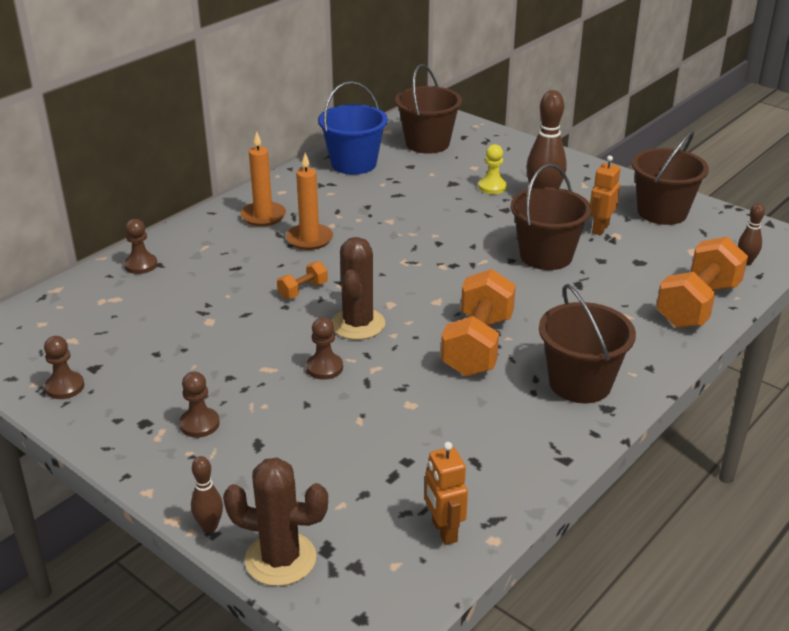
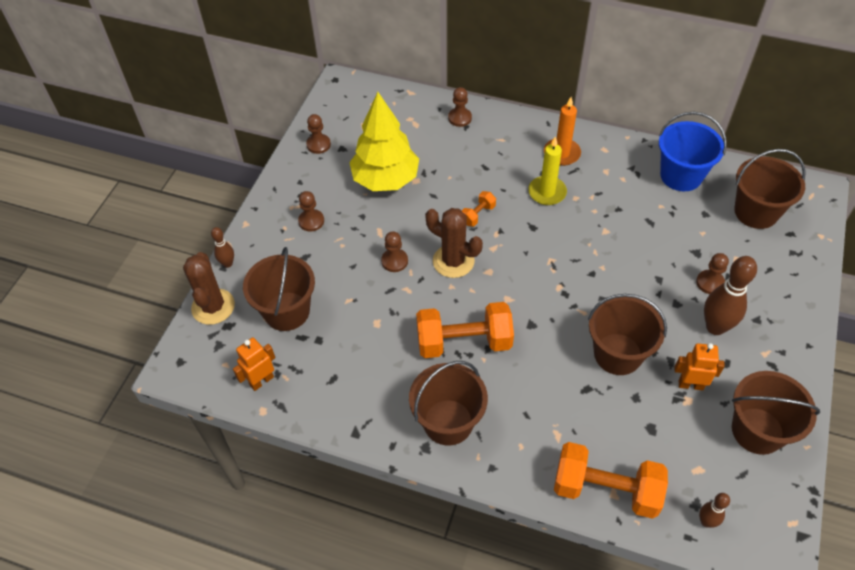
camera: 70 degrees right, 20 degrees up
orange dumbbell [277,261,328,299] -> orange dumbbell turned 75 degrees counterclockwise [462,191,496,227]
orange candle [286,153,333,250] -> yellow candle [528,136,567,205]
brown cactus [331,237,385,340] -> brown cactus turned 45 degrees clockwise [425,208,483,278]
yellow pawn [478,144,507,194] -> brown pawn [696,253,729,294]
none -> brown bucket [243,247,315,331]
none -> yellow tree [349,92,419,191]

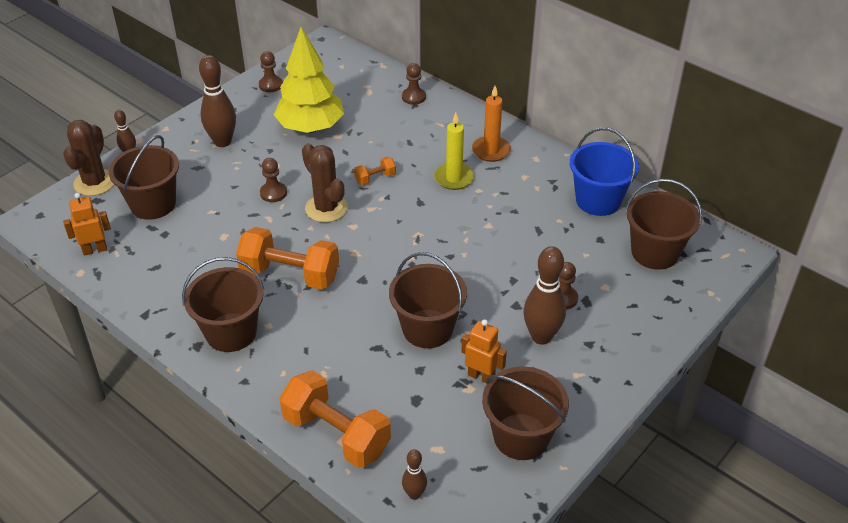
camera: 20 degrees right, 10 degrees down
brown pawn [298,191,324,232] -> brown bowling pin [199,55,236,147]

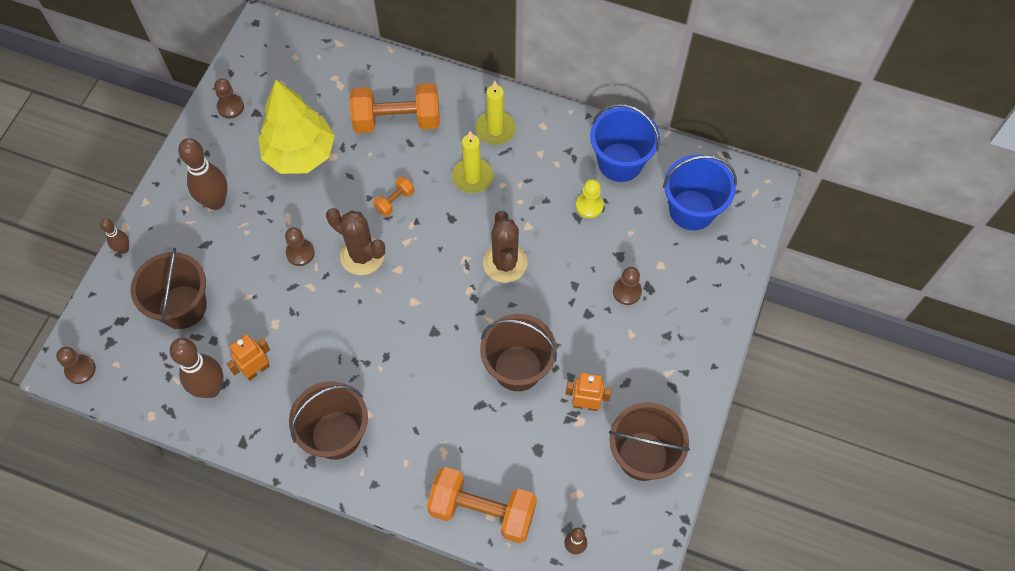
camera: 20 degrees left, 20 degrees up
brown cactus [63,120,114,196] -> brown cactus moved to [483,211,527,283]
orange robot [63,193,111,256] -> orange robot moved to [227,334,270,381]
orange dumbbell [236,227,339,290] -> orange dumbbell moved to [350,83,440,133]
brown pawn [402,63,426,105] -> brown pawn moved to [56,347,96,384]
orange candle [472,86,511,162] -> yellow candle [475,81,516,145]
brown bowling pin [523,246,566,345] -> brown bowling pin moved to [170,338,224,398]
brown bucket [626,179,702,269] -> blue bucket [663,155,737,230]
none -> yellow pawn [576,179,604,218]

